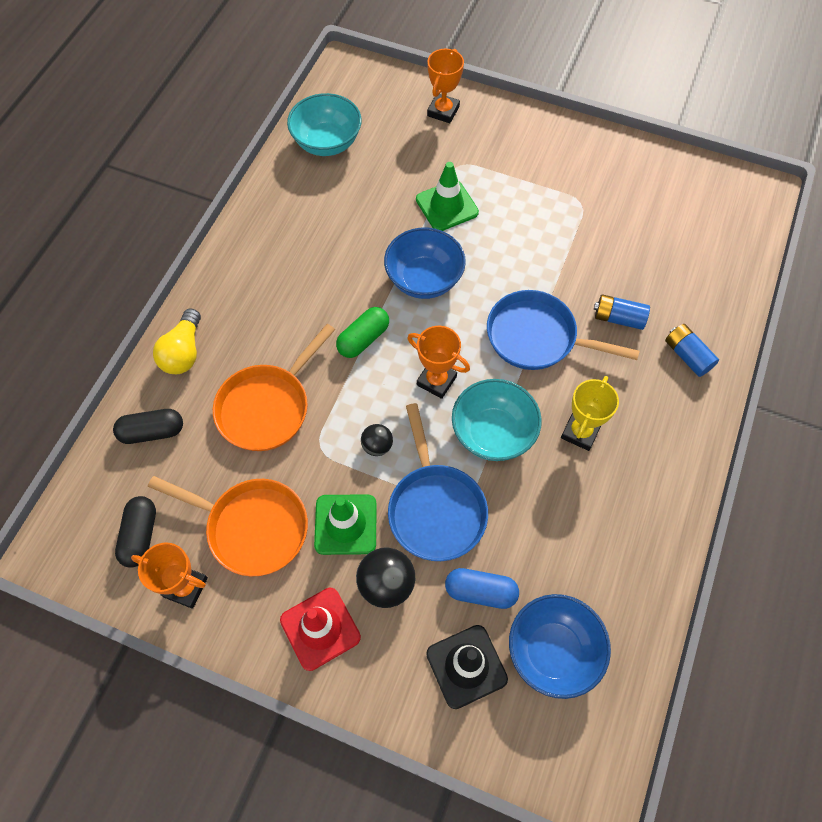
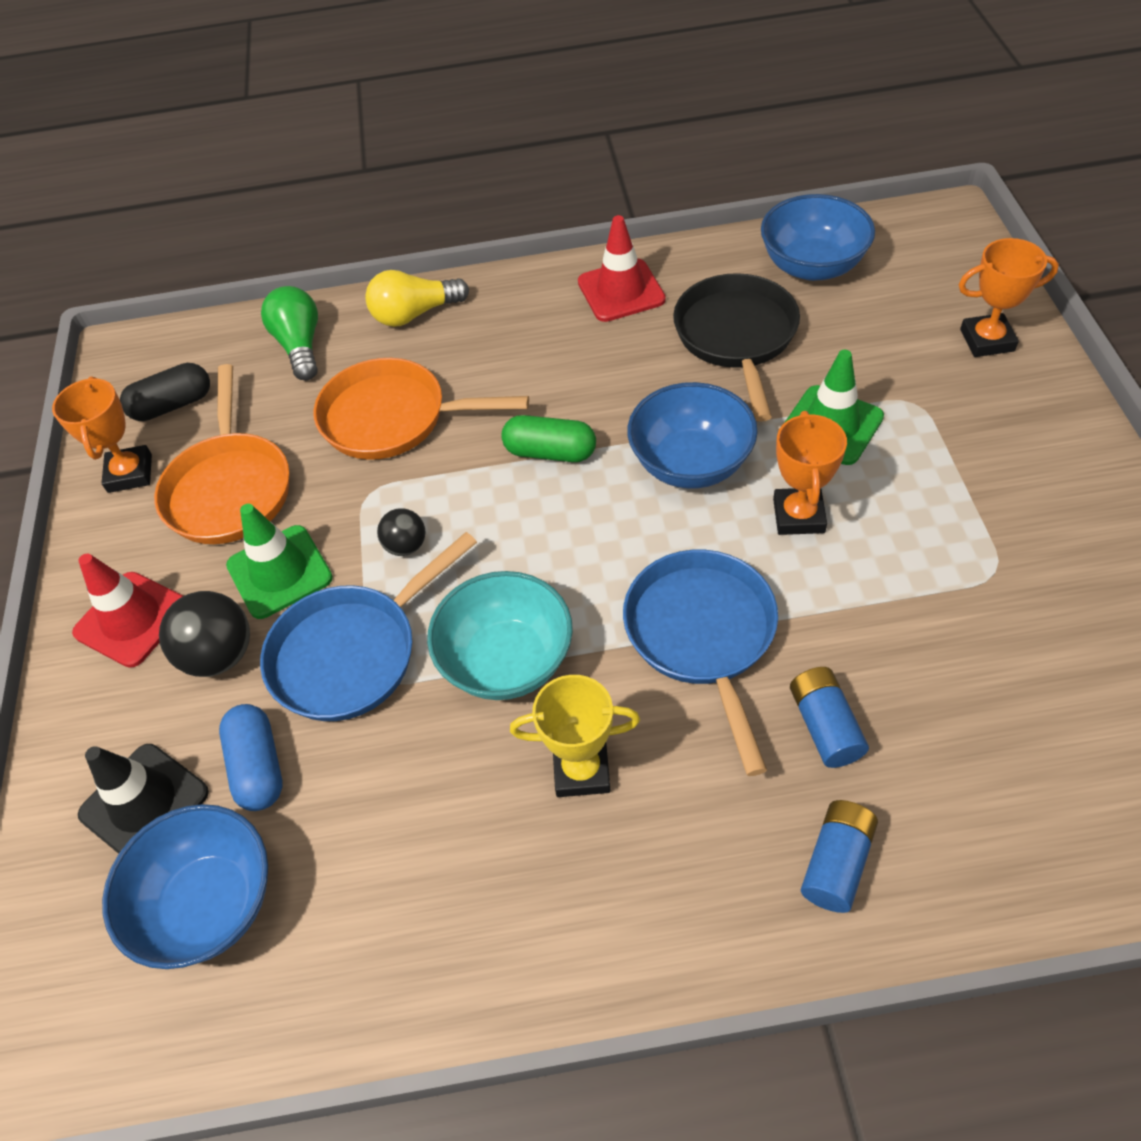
camera: 65 degrees right, 10 degrees down
black capsule [113,409,183,444] -> green light bulb [261,286,318,380]
turquoise bowl [287,93,362,156] -> blue bowl [761,194,875,281]
orange trophy [408,326,470,399] -> orange trophy moved to [773,411,847,535]
none -> red traffic cone [578,215,666,322]
none -> black pan [673,273,800,422]

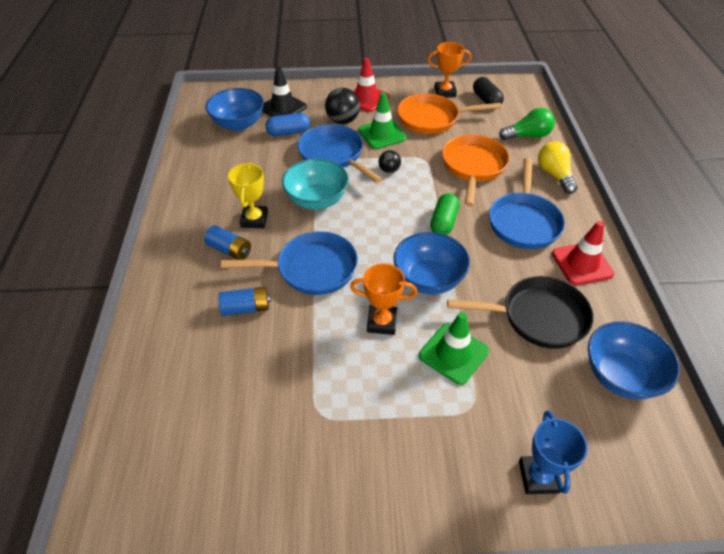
camera: 90 degrees right, 5 degrees down
blue battery [801,800,878,913] -> blue battery moved to [204,225,251,260]
orange trophy [959,238,1059,357] -> blue trophy [519,410,588,494]
none -> blue pan [489,158,565,249]

